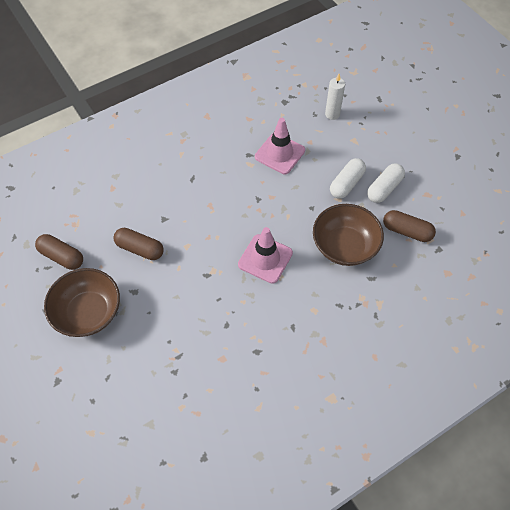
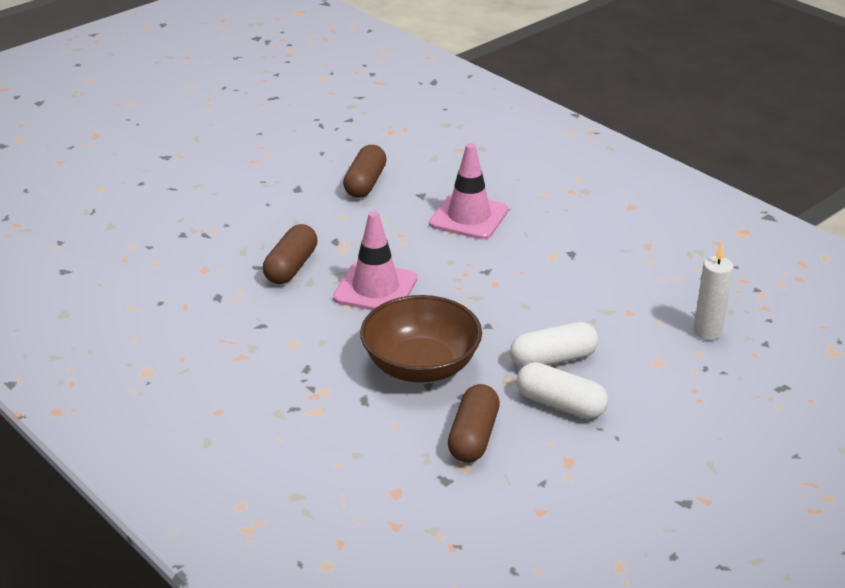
camera: 80 degrees right, 25 degrees down
brown capsule [35,234,83,270] -> brown capsule moved to [263,224,317,284]
brown bowl [44,268,120,337] -> none
pink traffic cone [255,118,305,174] -> pink traffic cone moved to [429,143,508,240]
white capsule [330,158,366,199] -> white capsule turned 45 degrees counterclockwise [510,322,598,368]

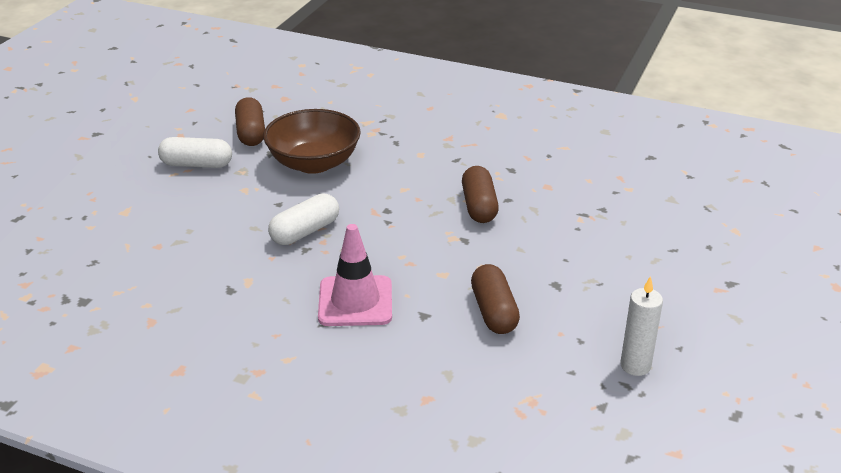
camera: 155 degrees right, 0 degrees up
pink traffic cone [333,211,417,310] -> none
white capsule [510,322,598,368] -> white capsule moved to [268,194,339,245]
white candle [694,244,733,340] -> white candle moved to [620,276,663,376]

